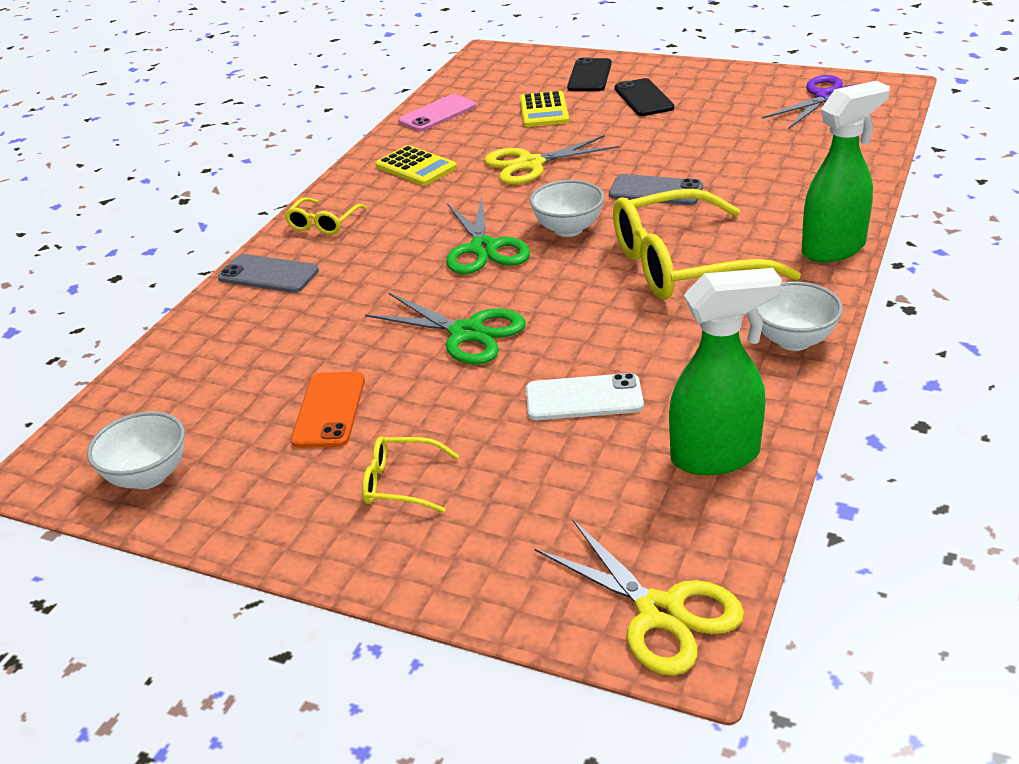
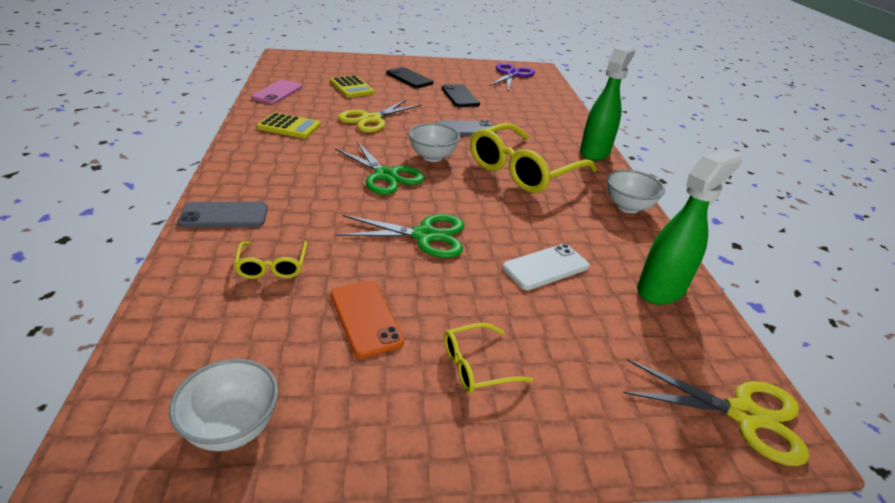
camera: 35 degrees left, 0 degrees up
yellow glasses [285,197,367,235] -> yellow glasses moved to [234,241,307,279]
black phone [567,58,612,91] -> black phone moved to [441,84,480,107]

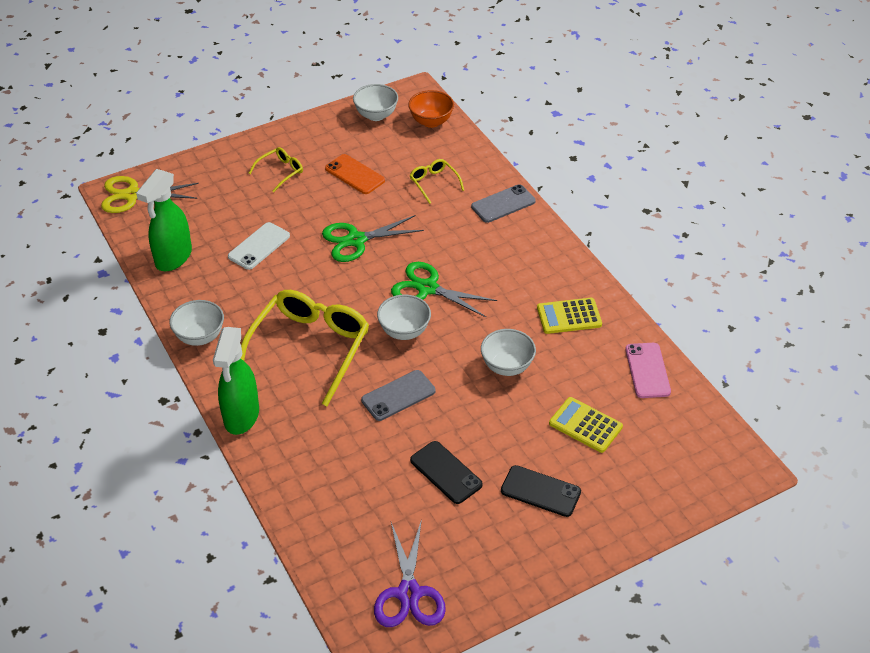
camera: 160 degrees right, 10 degrees up
yellow scissors [338,99,422,133] -> white bowl [481,329,536,376]
none -> orange bowl [408,90,454,128]

